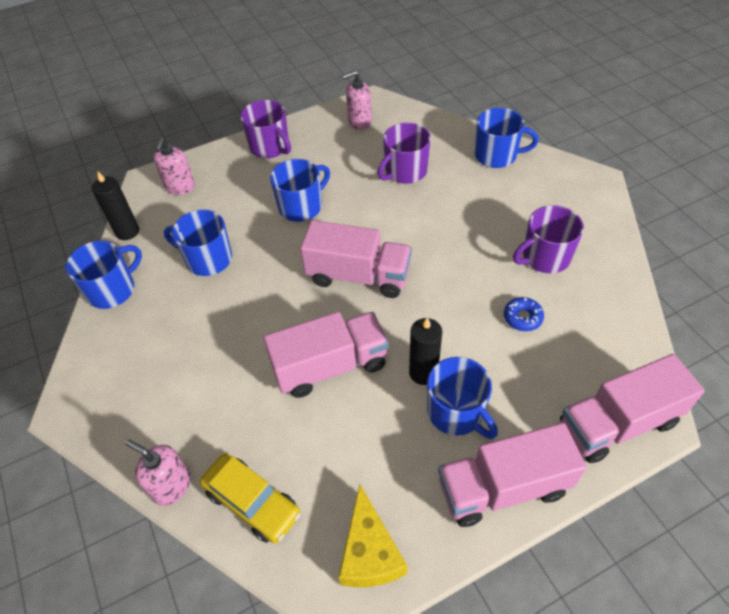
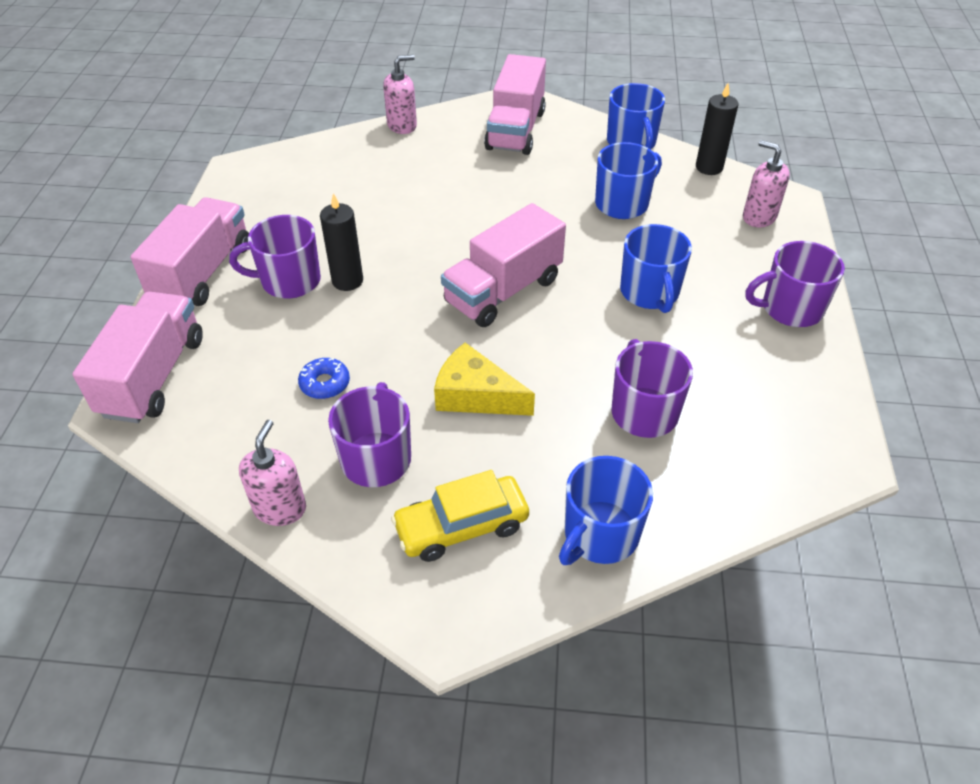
camera: 120 degrees right, 5 degrees down
yellow car [200,453,301,543] -> yellow car moved to [391,470,529,562]
pink truck [264,312,389,398] -> pink truck moved to [484,54,546,155]
yellow cheese [338,484,407,587] -> yellow cheese moved to [434,343,535,416]
pink soap dispenser [342,70,372,130] -> pink soap dispenser moved to [239,420,306,526]
blue mug [427,357,498,439] -> purple mug [229,215,321,299]

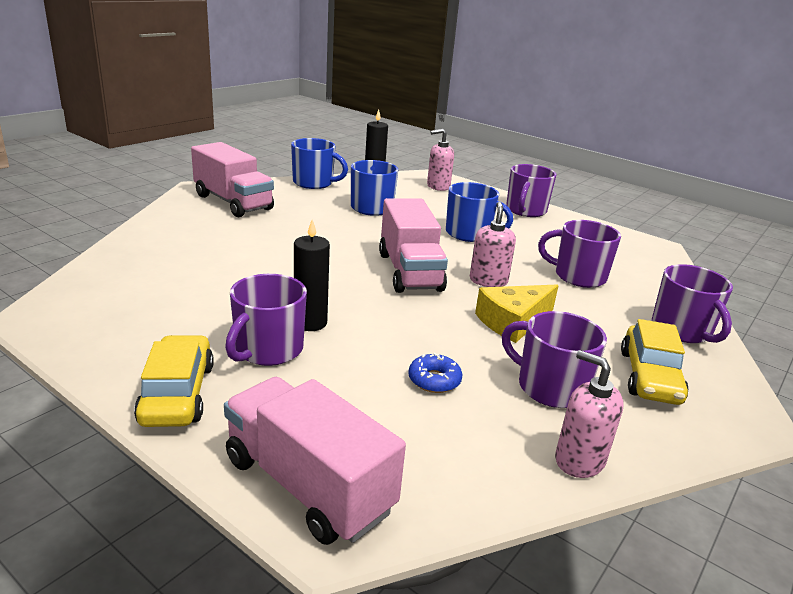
camera: 60 degrees left, 20 degrees down
pink truck [130,197,249,306] -> yellow car [134,335,214,427]
pink soap dispenser [383,55,417,134] -> pink soap dispenser moved to [470,202,516,287]
blue mug [559,456,653,565] -> purple mug [652,264,733,343]

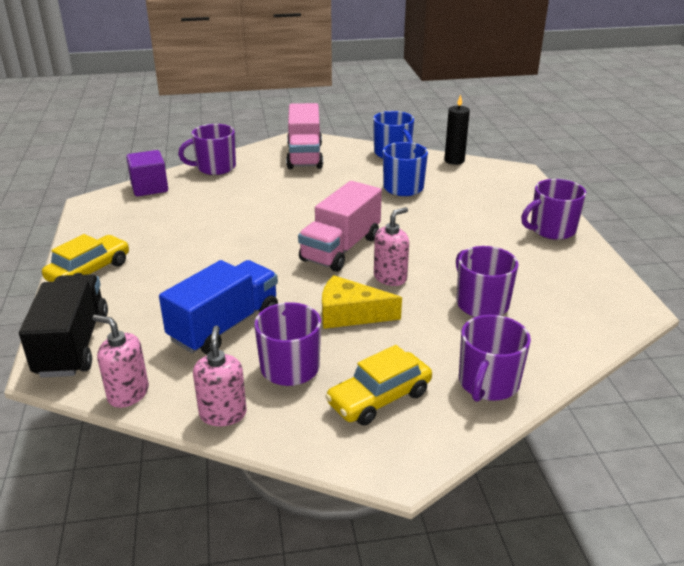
camera: 45 degrees right, 5 degrees up
pink truck [224,377,406,545] -> black truck [19,274,108,378]
purple mug [225,274,307,366] -> purple mug moved to [178,124,236,175]
black candle [294,219,330,331] -> none
blue donut [408,353,462,393] -> blue truck [159,260,278,355]
pink soap dispenser [427,129,454,191] -> pink soap dispenser moved to [92,315,149,408]
blue mug [446,182,513,242] -> none
none -> purple cube [126,150,168,196]

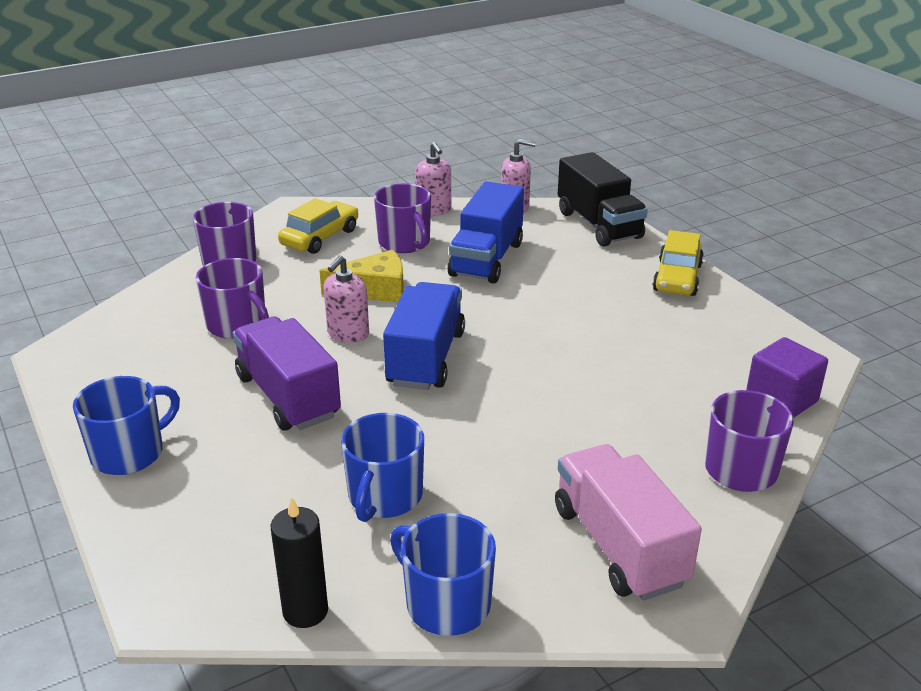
camera: 160 degrees right, 0 degrees up
pink truck [298,181,382,272] -> blue truck [383,282,465,390]
purple mug [521,179,586,240] -> blue mug [73,376,180,475]
none -> purple truck [233,317,341,431]

